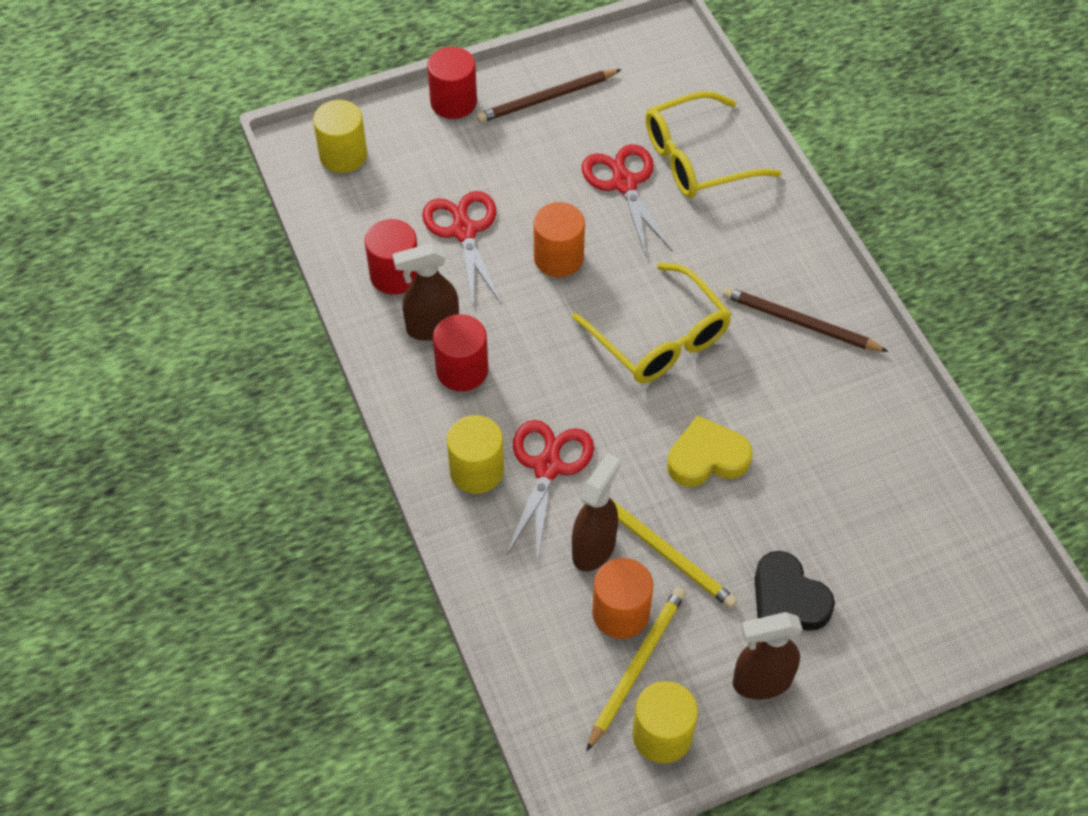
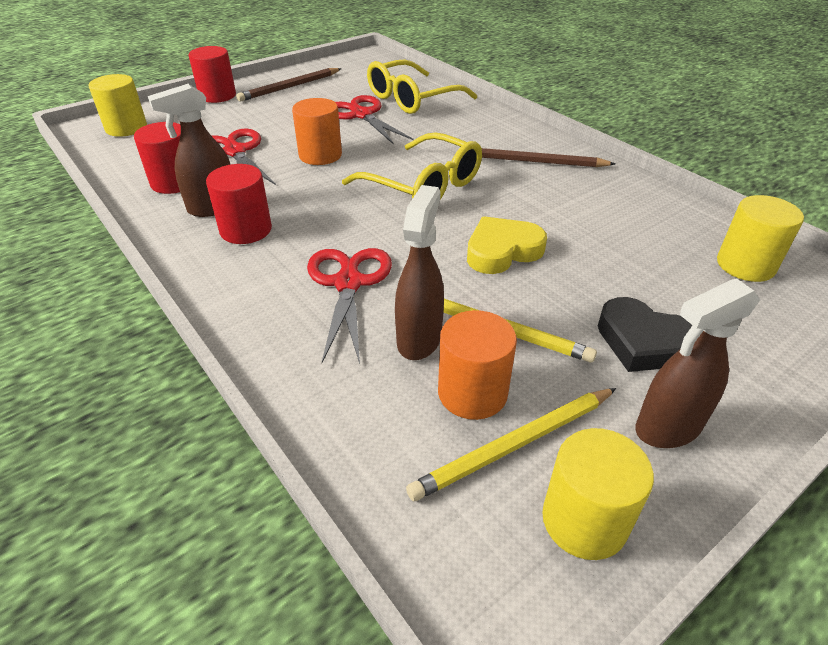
camera: 15 degrees left, 15 degrees down
yellow cylinder [447,415,504,494] -> yellow cylinder moved to [717,195,804,282]
yellow pencil [586,587,686,751] -> yellow pencil turned 135 degrees counterclockwise [406,388,616,501]

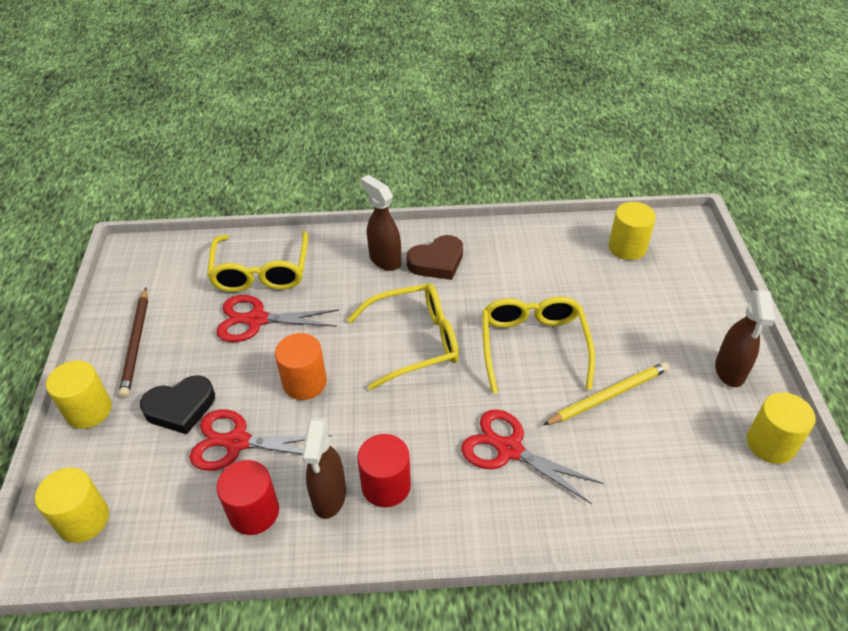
camera: 55 degrees left, 5 degrees up
red cylinder [189,46,236,103] -> yellow cylinder [46,360,112,429]
brown spray bottle [395,185,444,360] -> brown spray bottle moved to [361,175,401,271]
yellow pencil [406,388,616,501] -> none
orange cylinder [438,310,517,420] -> none
yellow heart [467,216,547,274] -> yellow glasses [482,297,595,393]
brown pencil [482,148,615,167] -> brown heart [407,235,463,280]
black heart [598,297,692,372] -> black heart moved to [140,375,215,434]

